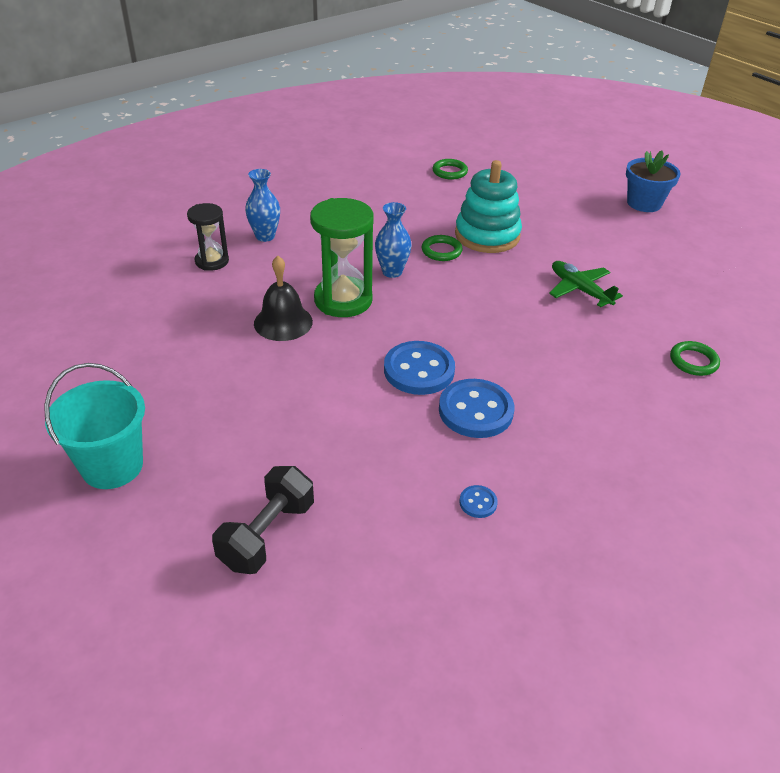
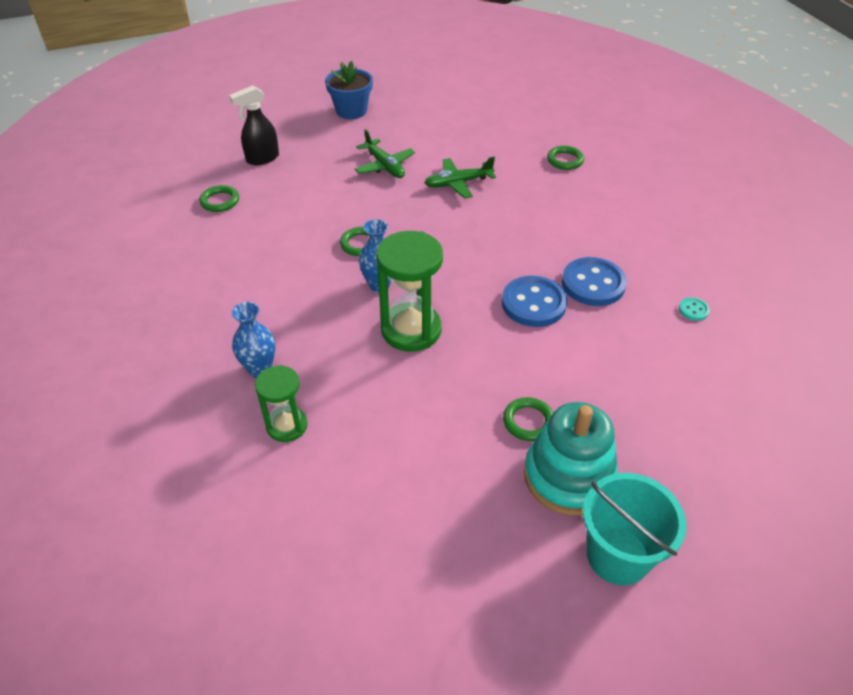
camera: 70 degrees left, 5 degrees up
black hourglass [187,203,229,271] -> green hourglass [255,365,308,442]
black dumbbell [212,466,314,574] -> none
black bell [254,256,313,341] -> none
turquoise stacking toy [455,160,522,253] -> turquoise stacking toy moved to [524,402,618,516]
blue button [459,485,498,518] -> turquoise button [679,297,710,321]
none -> black spray bottle [229,86,279,165]
none -> green plane [355,129,415,178]
none -> green ring [503,397,553,441]

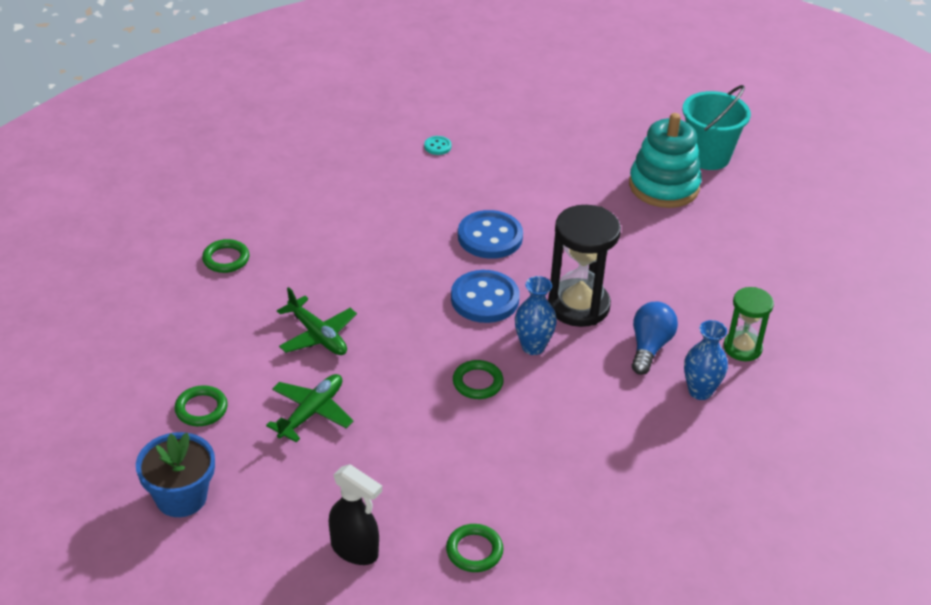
camera: 115 degrees left, 5 degrees down
green hourglass [376,231,443,352] -> black hourglass [548,205,621,327]
green ring [503,397,553,441] -> green ring moved to [175,385,228,426]
blue button [562,257,627,306] -> blue button moved to [451,270,520,323]
none -> blue light bulb [632,302,678,375]

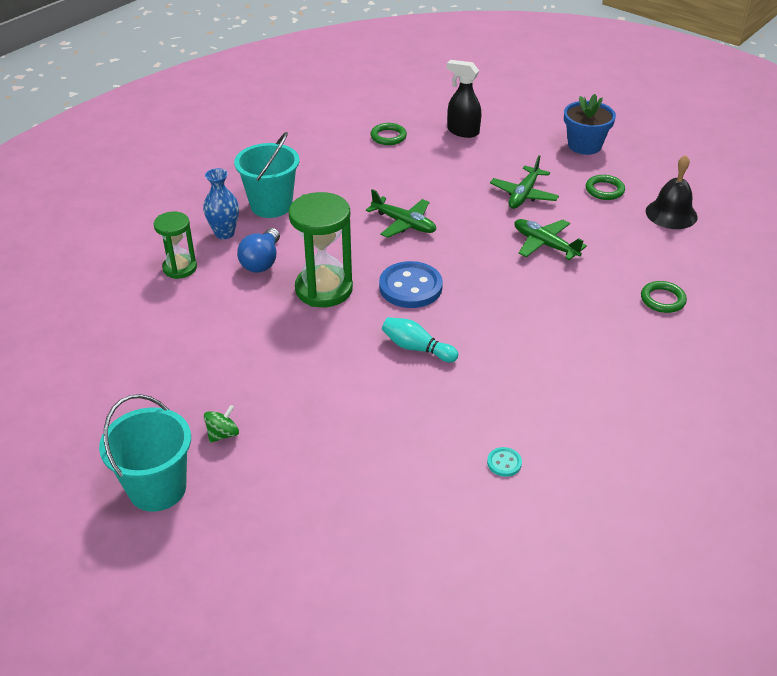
camera: 175 degrees right, 0 degrees up
green ring [453,360,504,399] -> green plane [366,189,436,238]
blue button [458,210,523,259] -> turquoise bowling pin [382,317,458,362]
blue vase [515,276,557,355] -> none
black hourglass [548,205,621,327] -> green hourglass [289,192,353,307]
turquoise stacking toy [629,113,702,208] -> green spinning top [204,405,239,443]
none -> turquoise bucket [234,132,299,218]
none -> black bell [646,155,697,229]

